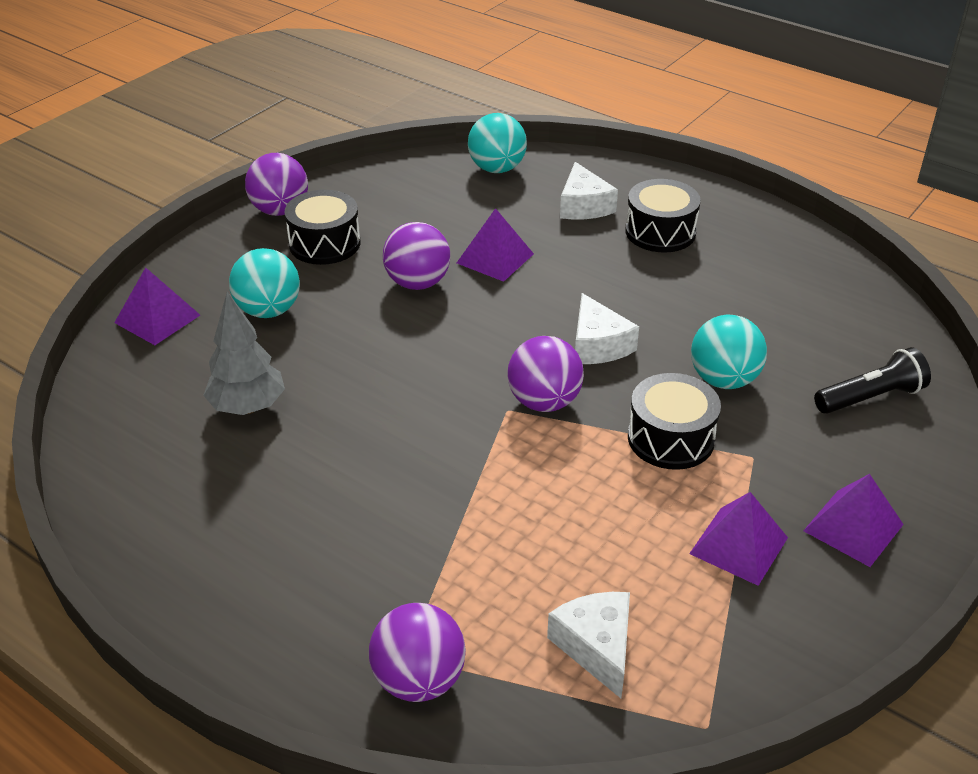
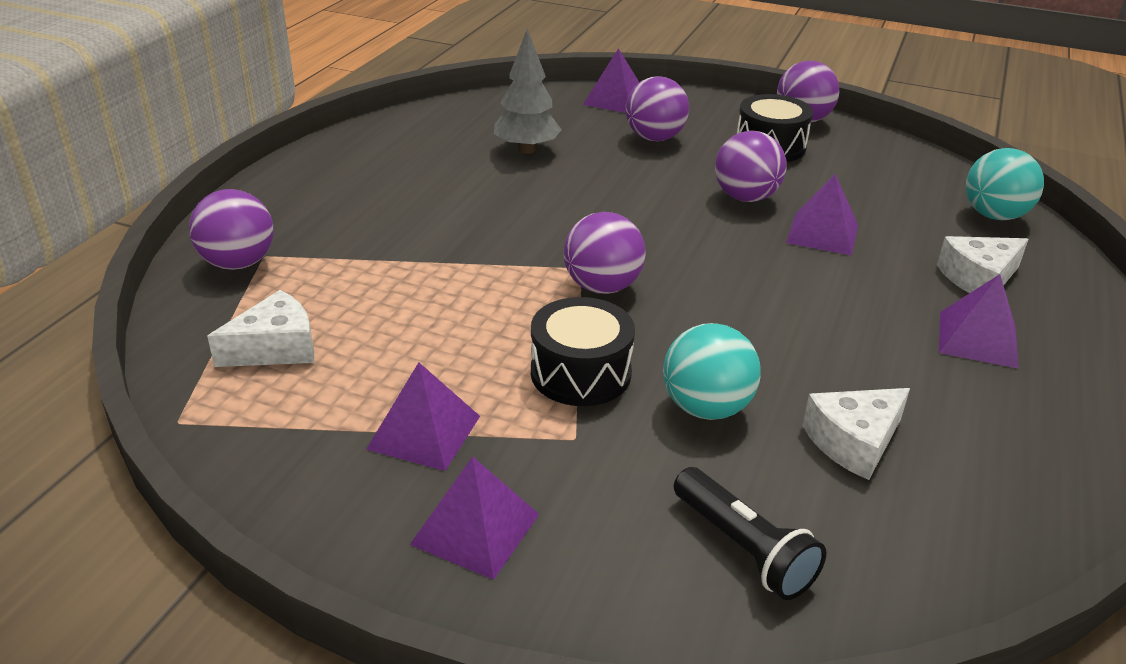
camera: 75 degrees right, 5 degrees down
turquoise ball [229,248,300,318] -> purple ball [625,76,689,141]
white cheese [575,293,639,364] -> white cheese moved to [802,388,910,480]
black drum [625,179,701,252] -> purple pyramid [939,274,1019,369]

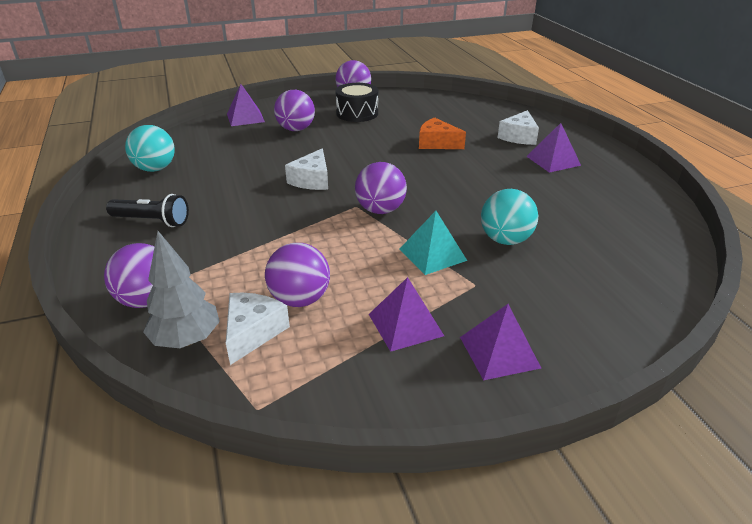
camera: 40 degrees left, 0 degrees up
grey tree [494,29,562,154] -> grey tree moved to [143,231,220,348]
black drum [531,297,635,406] -> turquoise pyramid [400,211,467,275]
black flashlight [674,467,826,600] -> black flashlight moved to [106,194,189,227]
purple ball [715,131,787,202] -> purple ball moved to [265,243,330,307]
purple pyramid [786,174,858,256] -> orange cheese [419,118,466,149]
white cheese [802,388,910,480] -> white cheese moved to [285,148,328,190]
turquoise ball [966,148,1044,221] -> turquoise ball moved to [125,125,175,172]

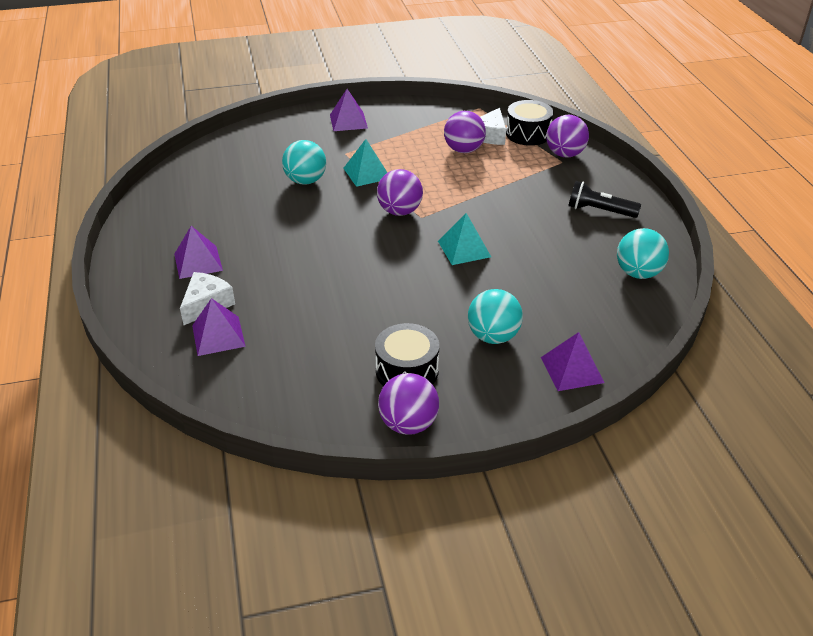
camera: 175 degrees left, 5 degrees up
grey tree [143,231,220,348] -> black drum [506,100,554,146]
purple ball [274,90,315,131] -> turquoise ball [468,289,523,344]
white cheese [285,148,328,190] -> turquoise pyramid [438,213,491,265]
purple pyramid [369,277,444,352] -> purple pyramid moved to [192,298,246,356]
orange cheese [419,118,466,149] -> none

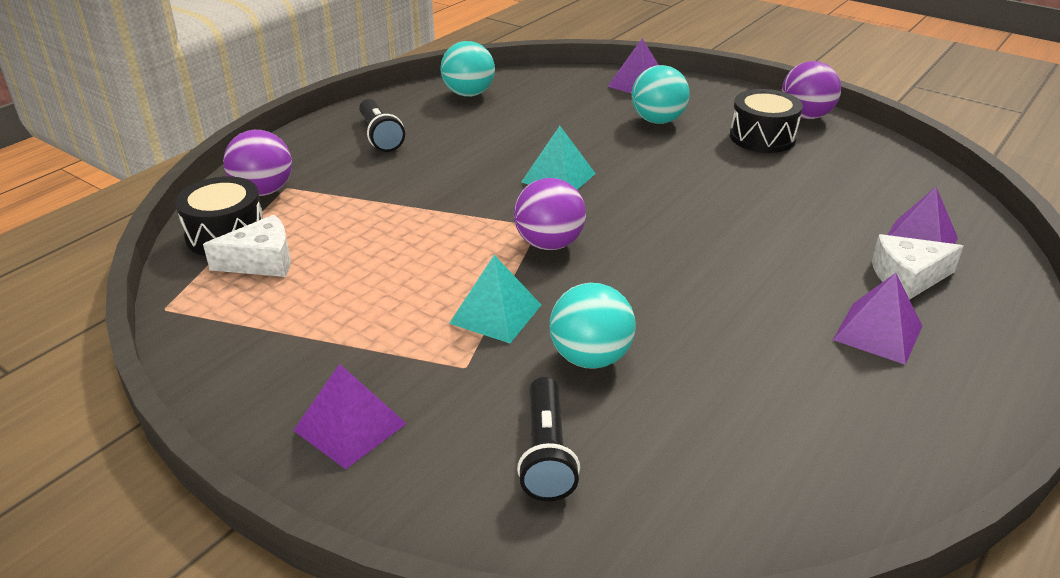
camera: 130 degrees left, 5 degrees down
purple ball [444,111,486,153] -> none
none -> black flashlight [517,377,580,502]

